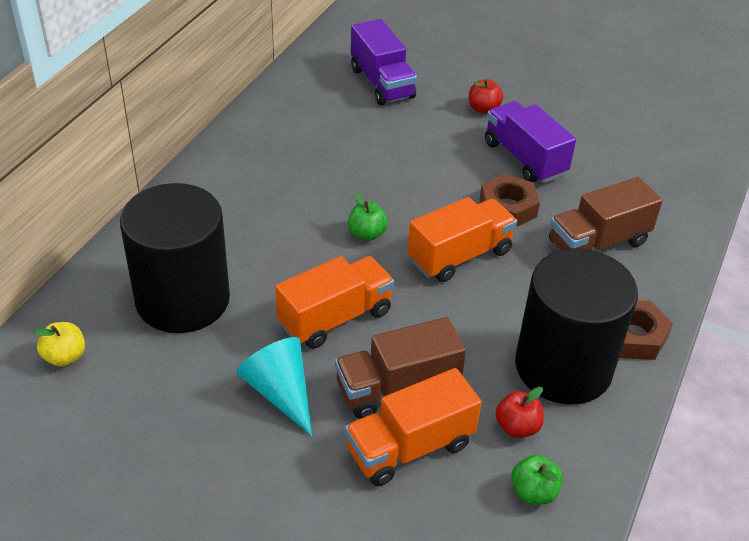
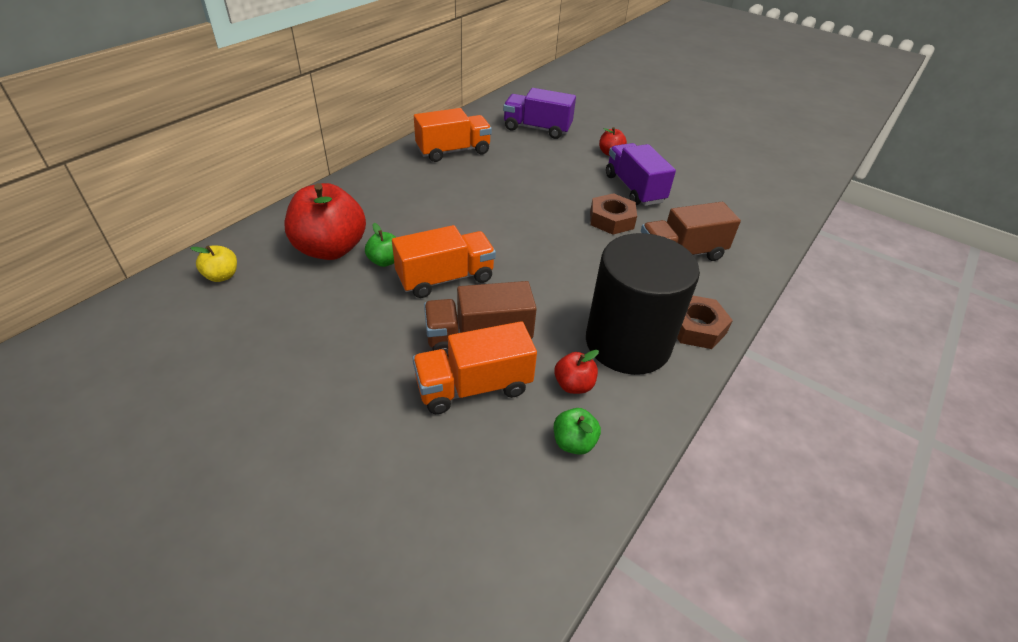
camera: 10 degrees right, 0 degrees up
black cylinder [120,183,230,333] -> red apple [285,183,366,260]
turquoise cone [236,337,312,436] -> none
green apple [348,193,388,241] -> green apple moved to [365,223,396,267]
purple truck [351,19,417,105] -> purple truck turned 120 degrees clockwise [503,88,576,139]
orange truck [407,197,517,282] -> orange truck moved to [414,108,492,162]

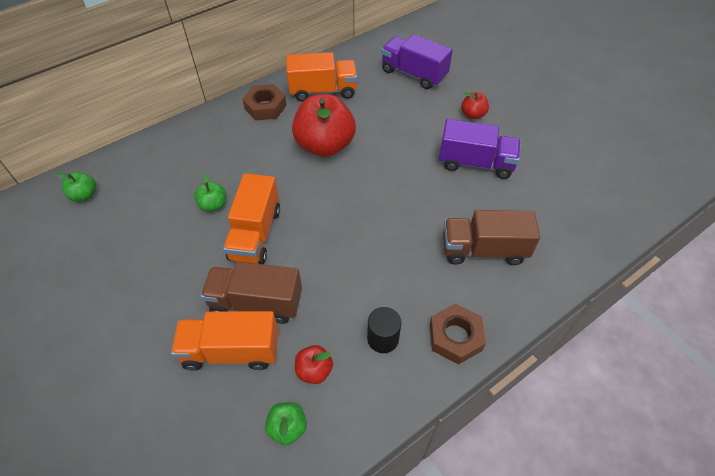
camera: 20 degrees right, 10 degrees up
yellow apple [191,245,237,282] -> green apple [56,172,96,202]
red apple [285,183,366,260] -> red apple moved to [292,94,356,157]
orange truck [392,225,496,298] -> orange truck turned 105 degrees clockwise [223,173,280,264]
black cylinder [586,233,700,375] -> black cylinder [367,307,402,353], size x0.40
brown nut [590,193,637,235] -> brown nut moved to [242,84,286,120]
purple truck [606,143,676,206] -> purple truck turned 105 degrees clockwise [439,119,521,179]

